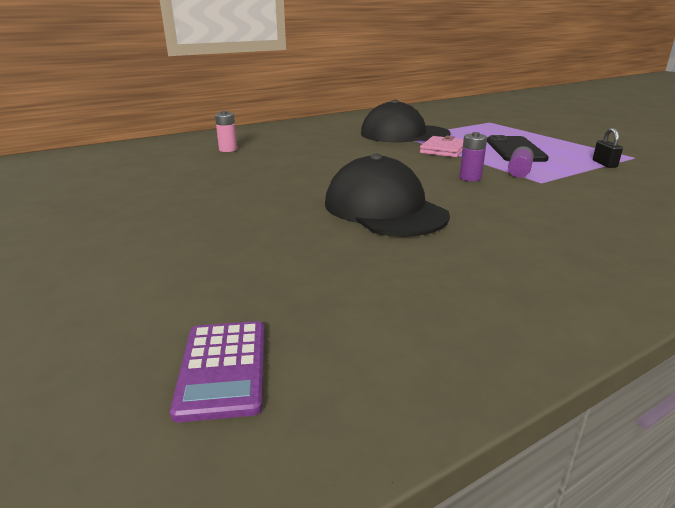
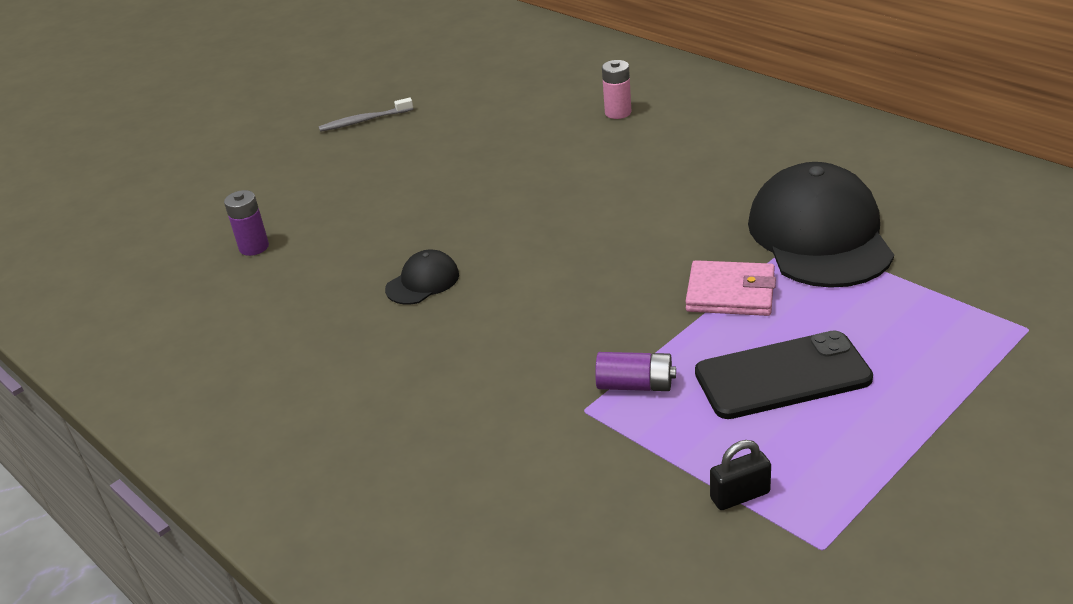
camera: 80 degrees right, 10 degrees up
purple calculator [170,321,264,422] -> none
black cap [325,154,450,237] -> black cap [385,250,459,304], size x0.45
purple battery [459,132,487,181] -> purple battery moved to [224,190,269,256]
none -> grey toothbrush [319,98,413,132]

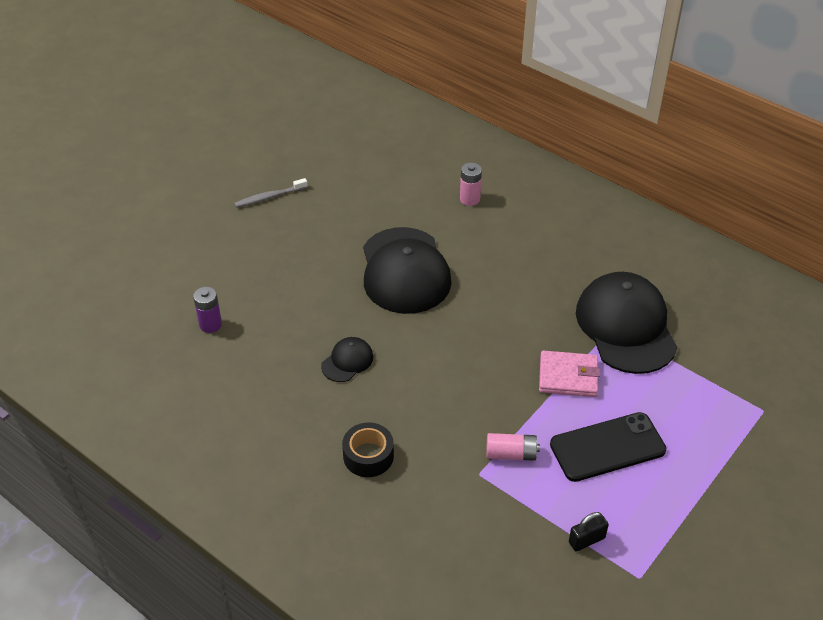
camera: 10 degrees left, 10 degrees up
purple battery [595,352,676,391] -> pink battery [486,433,540,461]
none -> black tape [342,422,394,477]
none -> black cap [363,227,452,314]

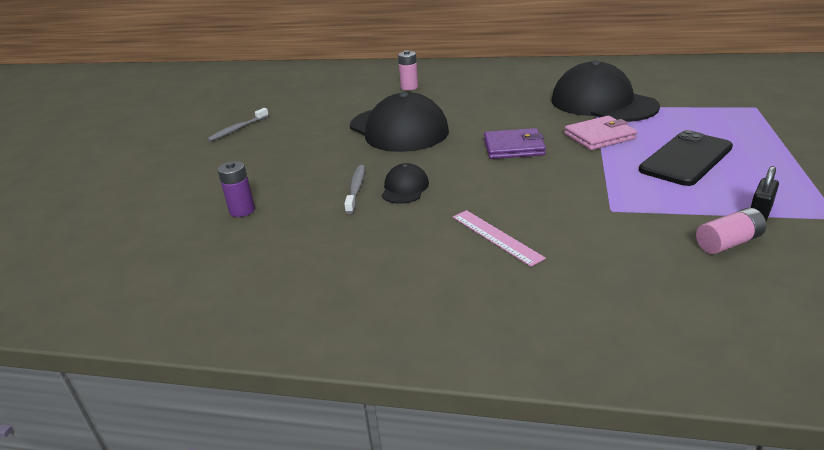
camera: 25 degrees left, 15 degrees down
black tape [342,422,394,477] -> pink ruler [453,210,546,267]
pink battery [486,433,540,461] -> pink battery moved to [696,208,766,254]
none -> grey toothbrush [344,165,365,214]
none -> purple wallet [484,128,546,159]

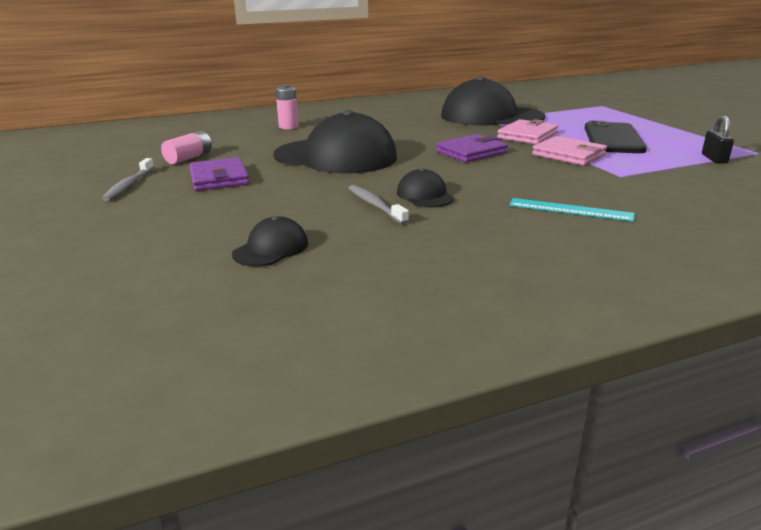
camera: 35 degrees left, 5 degrees down
purple battery [217,161,255,217] -> black cap [232,216,308,267]
pink ruler [453,210,546,267] -> turquoise ruler [509,198,635,222]
pink battery [696,208,766,254] -> pink battery moved to [161,131,212,164]
none -> purple wallet [189,157,249,191]
none -> pink wallet [532,136,607,166]

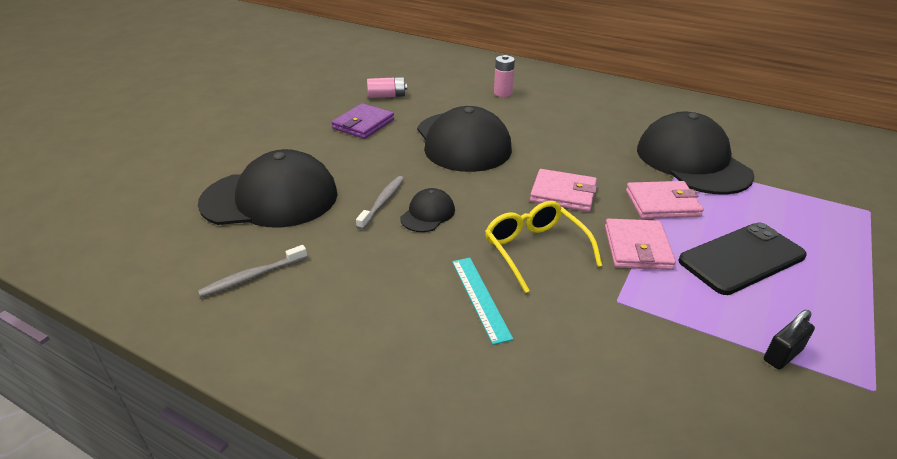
camera: 50 degrees right, 10 degrees up
grey toothbrush [102,158,154,201] -> grey toothbrush moved to [198,245,307,297]
black cap [232,216,308,267] -> black cap [198,149,338,228], size x2.21
purple wallet [436,134,508,163] -> pink wallet [530,169,597,212]
none -> yellow glasses [485,201,602,293]

